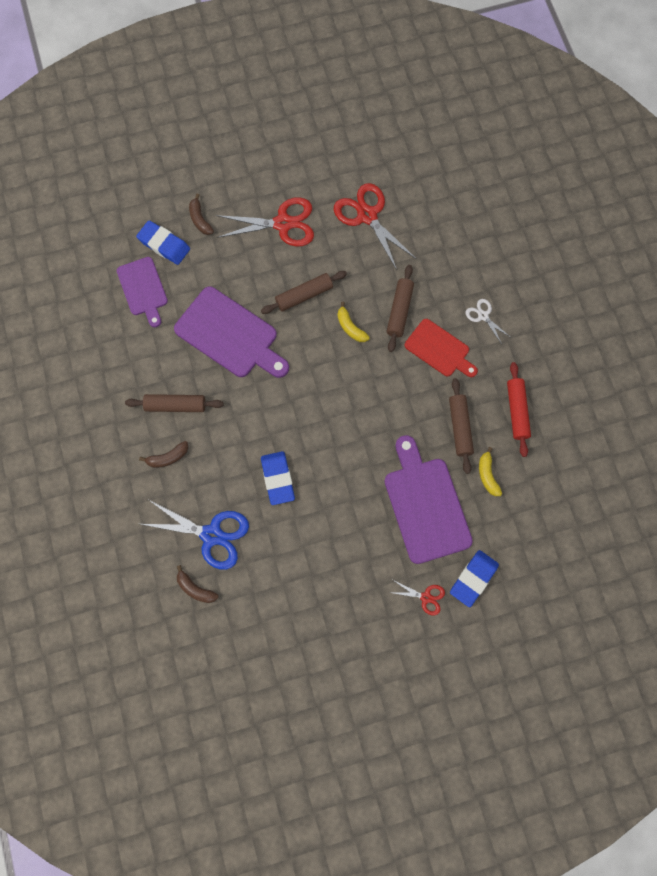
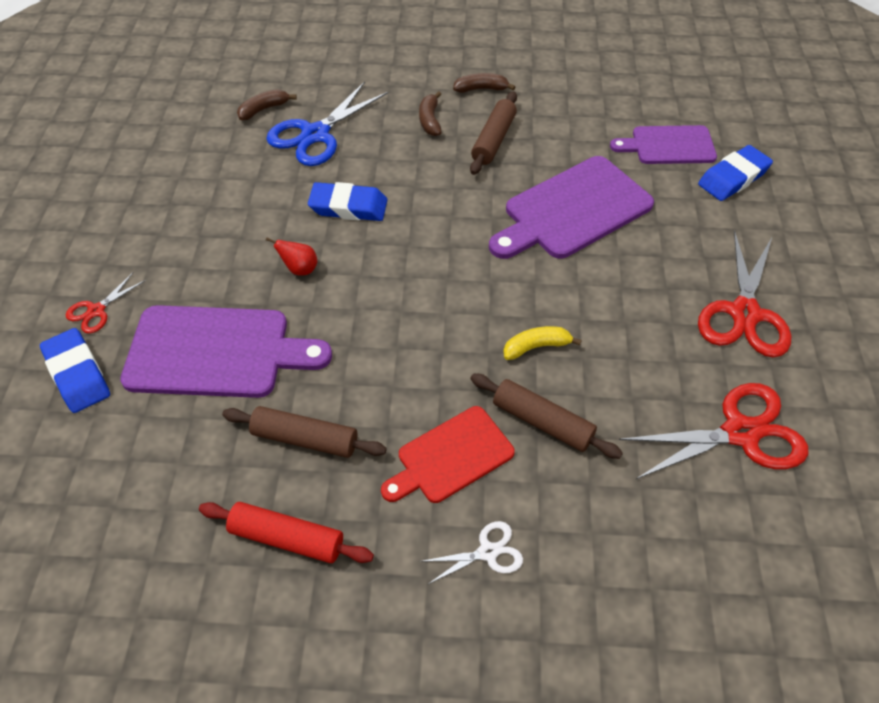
camera: 110 degrees right, 20 degrees down
brown banana [189,194,214,235] -> brown banana moved to [453,73,515,93]
brown rolling pin [261,271,347,314] -> none
yellow banana [479,447,502,496] -> none
none -> red pear [266,237,318,275]

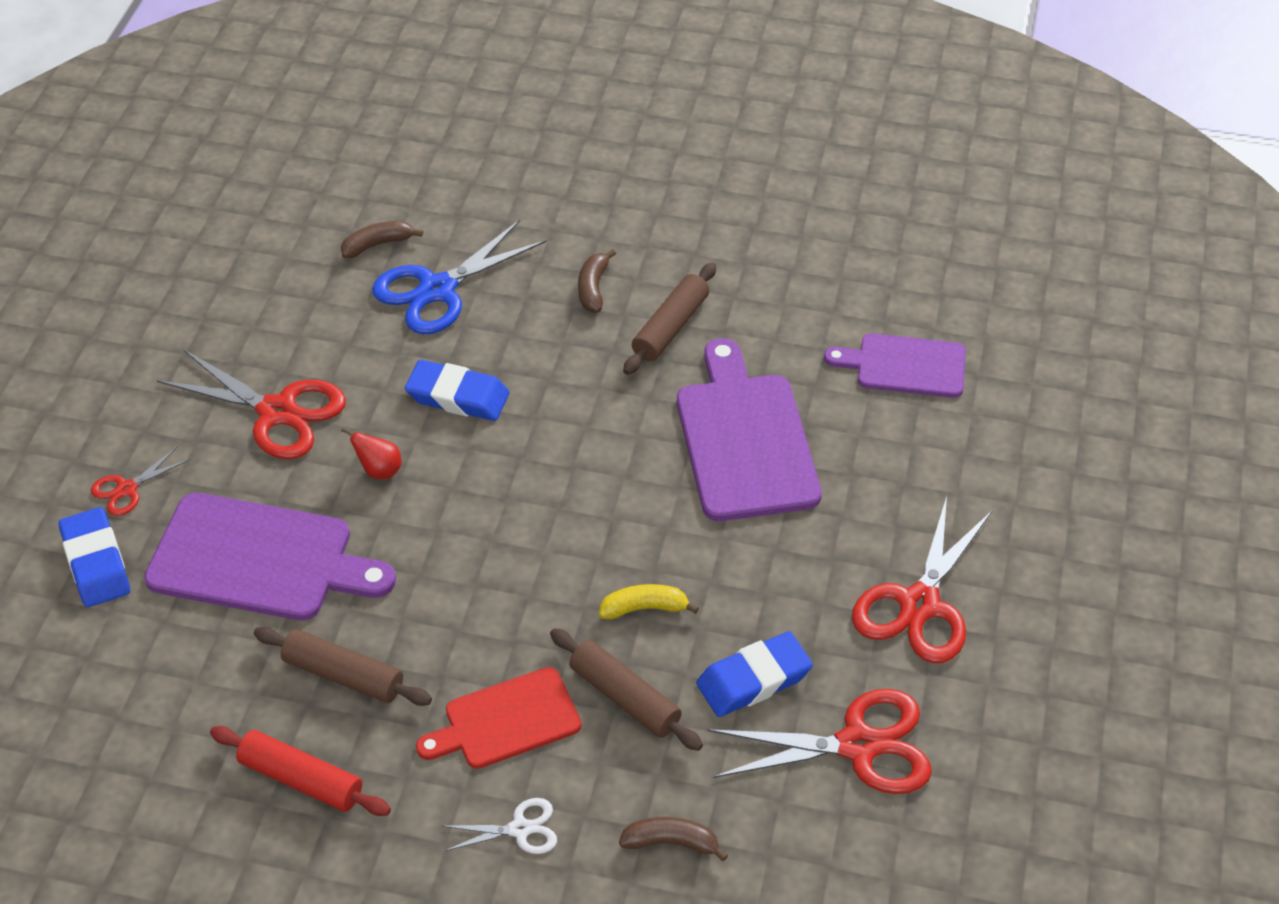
camera: 10 degrees right, 5 degrees down
brown banana [453,73,515,93] -> brown banana moved to [619,817,728,861]
purple cutting board [489,156,654,259] -> purple cutting board turned 105 degrees clockwise [677,338,822,521]
blue eraser [698,145,773,201] -> blue eraser moved to [696,631,813,717]
none -> red scissors [157,349,346,459]

